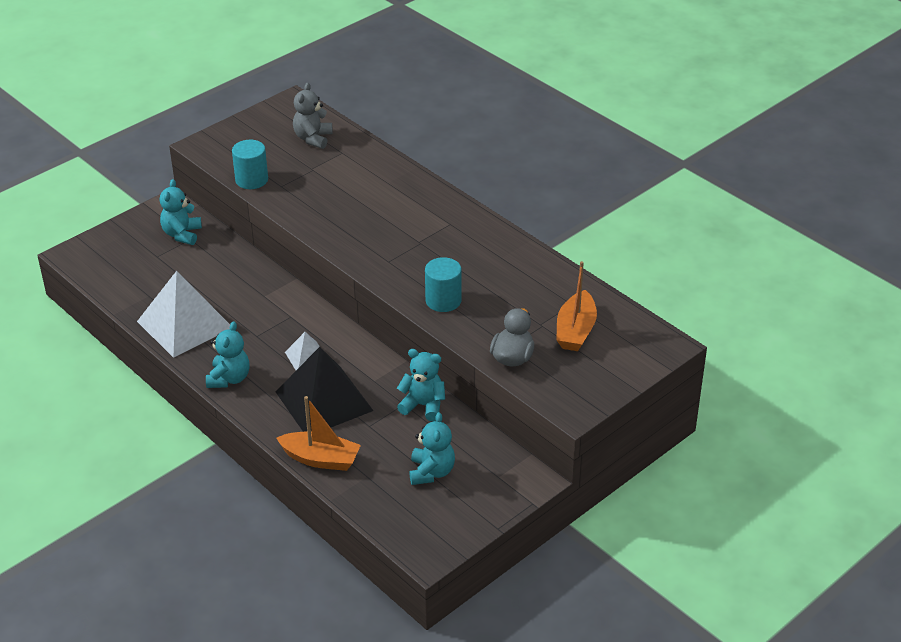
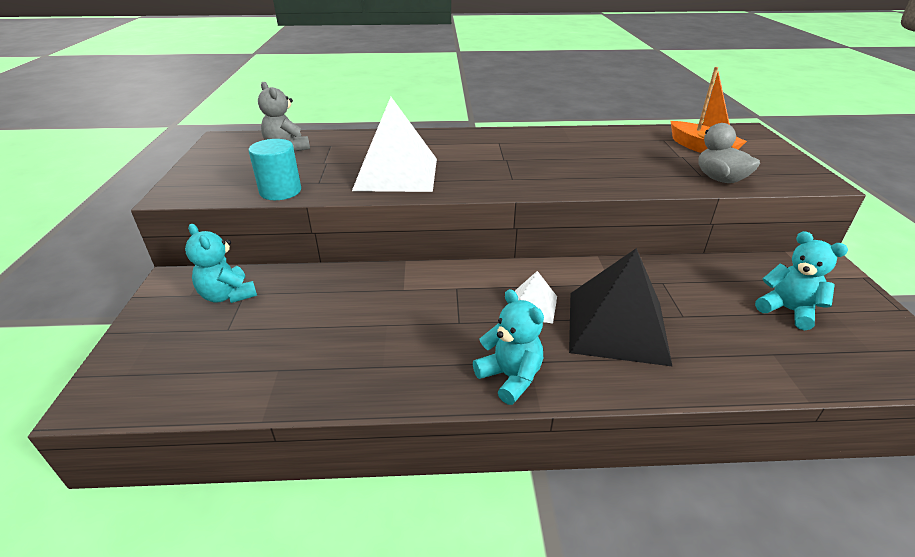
camera: 50 degrees left, 5 degrees down
white pyramid [137,271,230,358] -> white pyramid moved to [352,97,437,192]
orange boat [276,396,361,471] -> none
turquoise teddy bear [397,349,445,421] -> none
turquoise cylinder [425,257,462,312] -> none

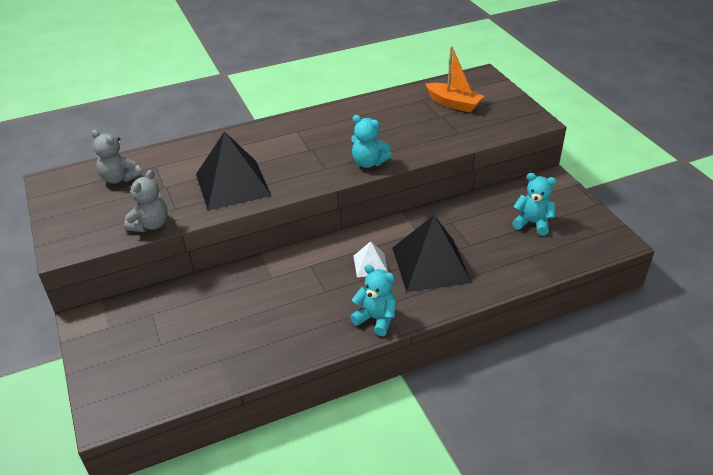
camera: 20 degrees left, 5 degrees up
turquoise teddy bear [185,224,257,303] -> turquoise teddy bear moved to [351,115,391,168]
turquoise cylinder [249,139,301,200] -> grey teddy bear [124,170,168,232]
white pyramid [352,97,437,192] -> black pyramid [196,131,272,211]
grey duck [697,123,760,183] -> none

